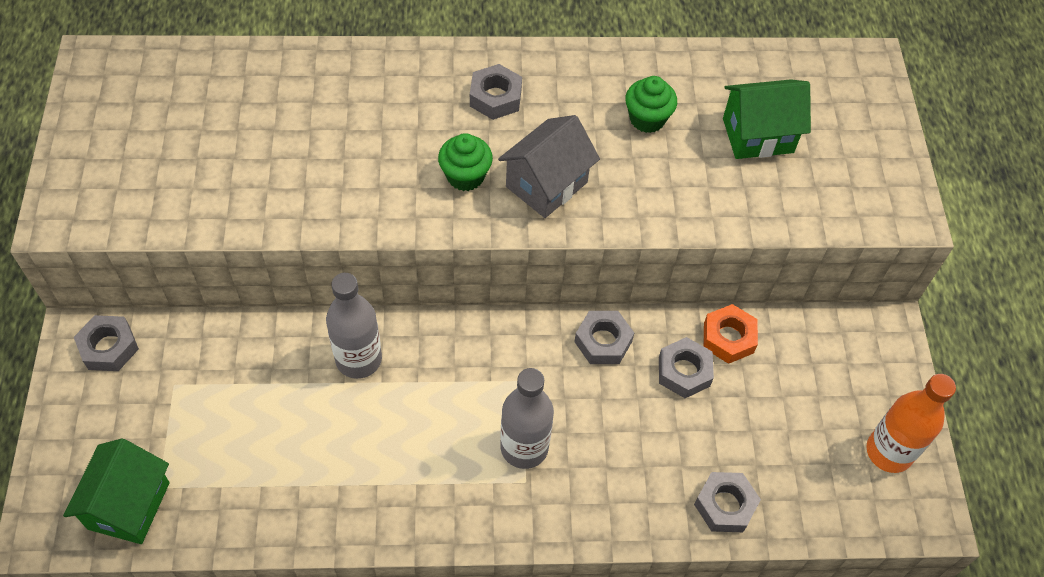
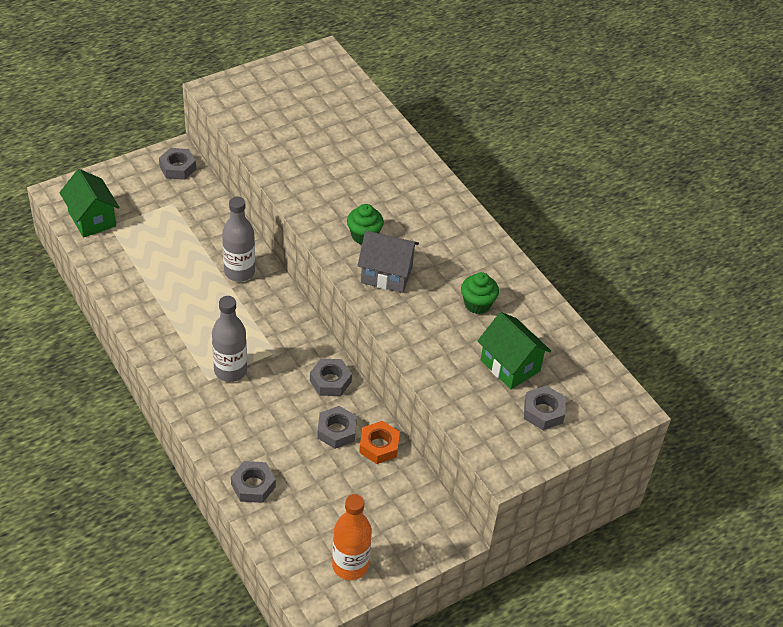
camera: 60 degrees right, 10 degrees down
green house [63,439,170,544] -> green house turned 75 degrees clockwise [59,169,120,238]
grey nut [470,64,522,120] -> grey nut moved to [524,385,566,430]

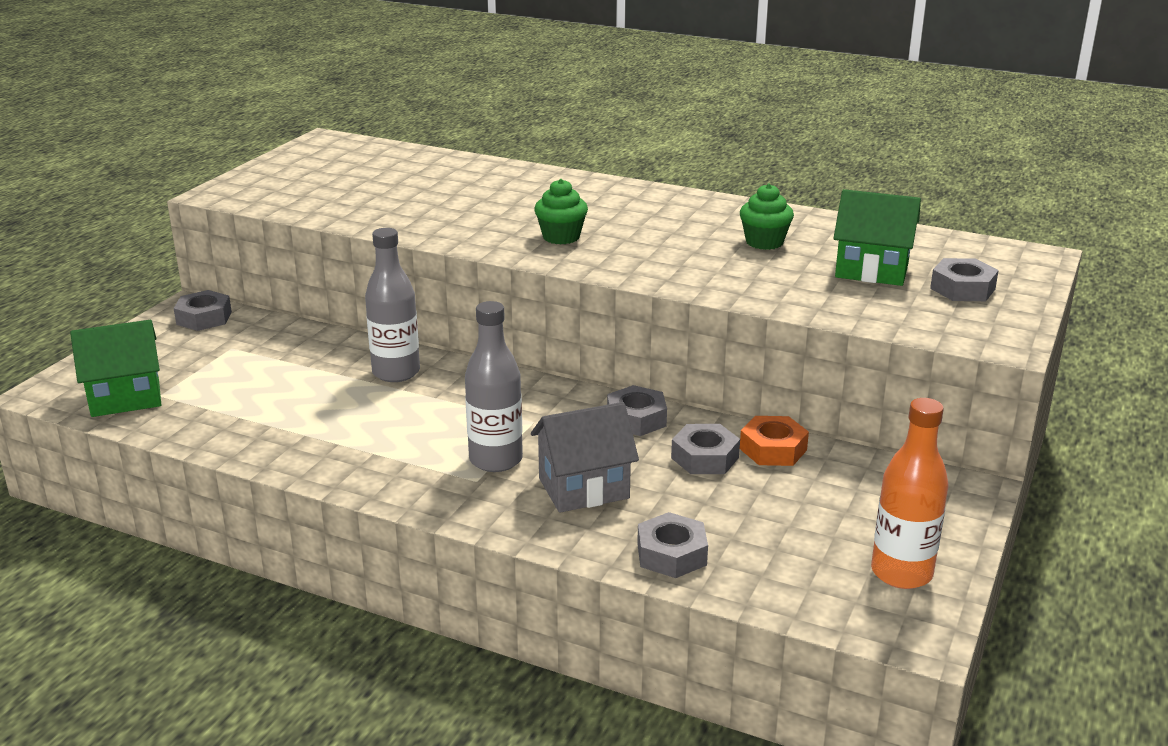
camera: 30 degrees left, 20 degrees down
green house [59,169,120,238] -> green house turned 45 degrees counterclockwise [70,320,161,417]
grey house [357,231,419,293] -> grey house moved to [531,402,639,513]

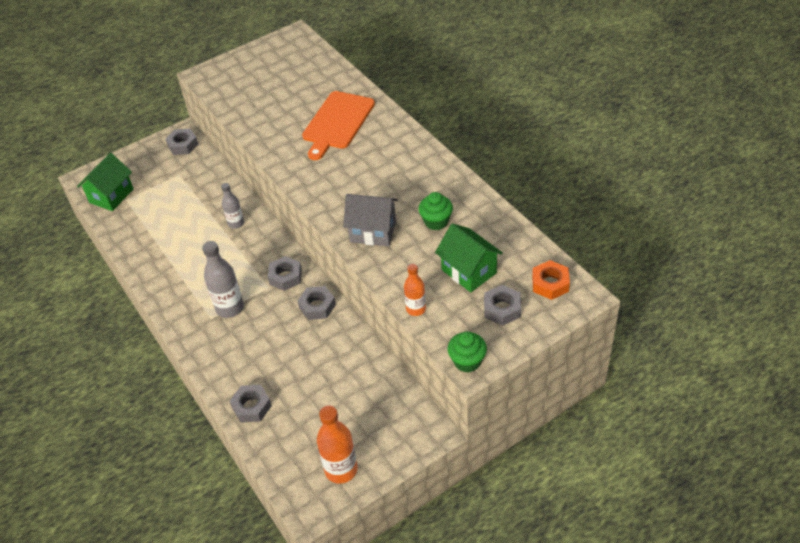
camera: 35 degrees right, 20 degrees up
green house [70,320,161,417] -> green house turned 75 degrees counterclockwise [77,153,133,211]
grey bottle [365,228,420,382] -> grey bottle [221,183,244,229], size x0.62
grey house [531,402,639,513] -> grey house moved to [343,194,398,246]
green cupcake [534,179,588,245] -> green cupcake moved to [448,331,487,373]
grey nut [671,424,740,474] -> grey nut moved to [268,256,302,291]
orange nut [740,416,809,466] -> orange nut moved to [532,260,570,300]
none -> orange cutting board [302,91,375,160]
none -> orange bottle [404,264,426,316]

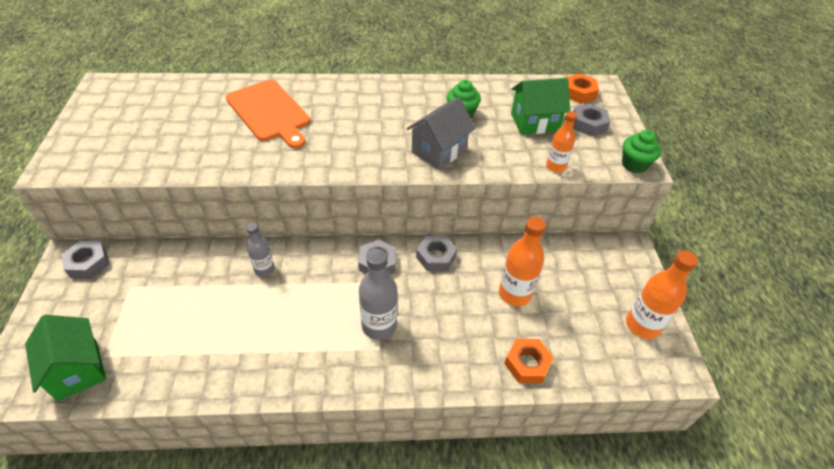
camera: 65 degrees left, 0 degrees up
grey nut [230,385,272,423] -> orange nut [504,339,554,383]
none -> orange bottle [499,217,546,306]

